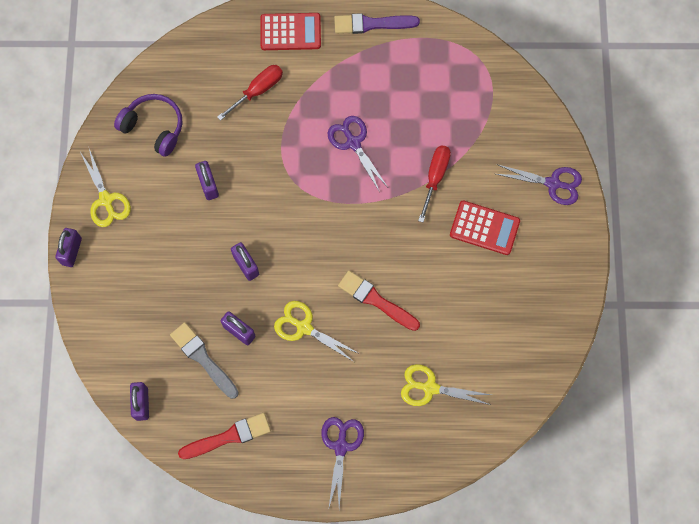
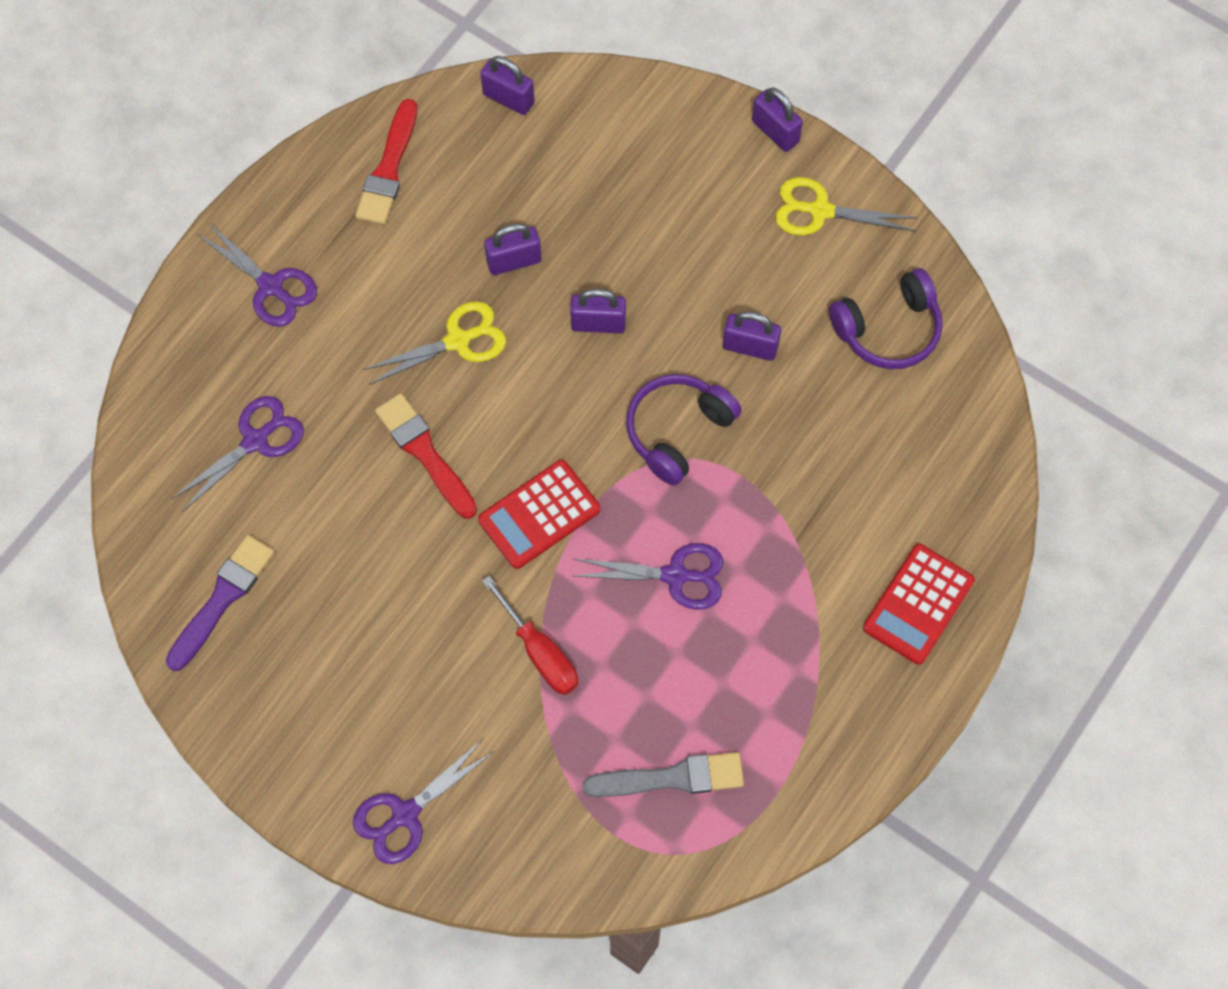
camera: 125 degrees right, 5 degrees down
grey brush [170,322,239,399] -> grey brush moved to [583,752,744,797]
red screwdriver [217,65,283,121] -> none
purple brush [334,13,420,34] -> purple brush moved to [166,535,275,671]
red brush [338,270,420,331] -> red brush turned 105 degrees counterclockwise [375,393,477,519]
yellow scissors [401,364,491,406] -> purple scissors [171,396,304,512]
red calculator [450,200,520,255] -> red calculator moved to [478,460,600,569]
none -> purple headphones [626,374,742,486]

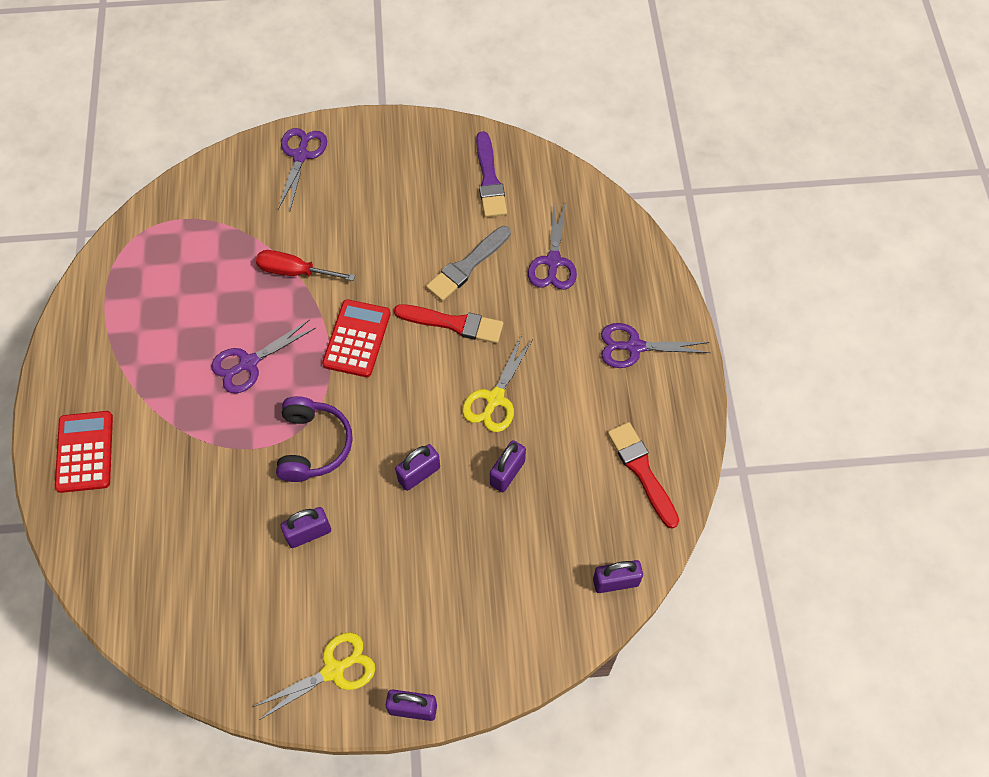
camera: 140 degrees right, 5 degrees down
grey brush [583,752,744,797] -> grey brush moved to [426,226,511,301]
purple headphones [829,268,943,369] -> none

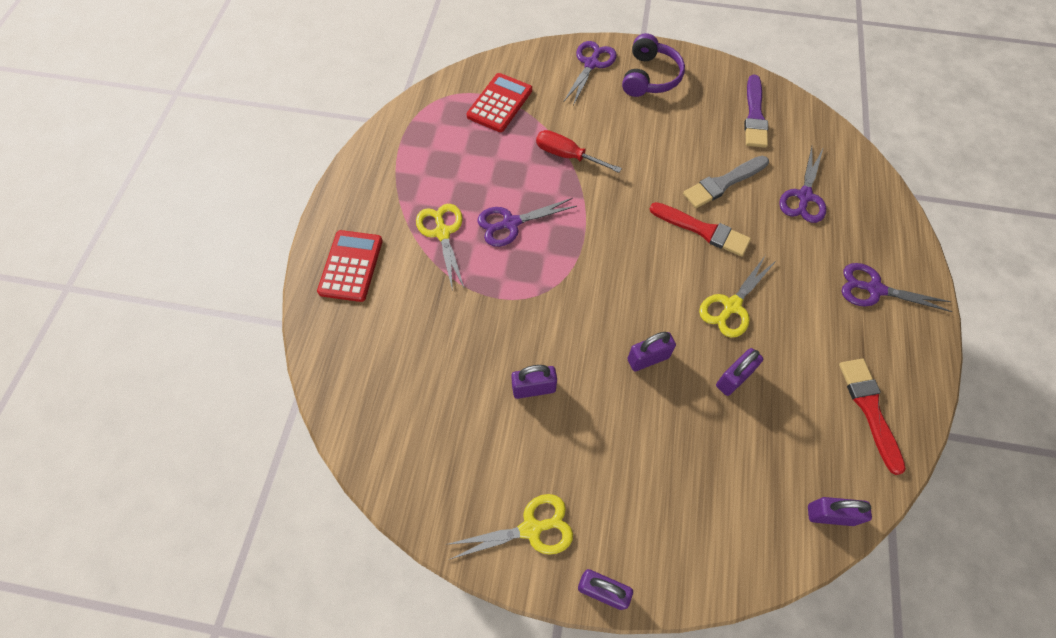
camera: 15 degrees right, 0 degrees up
purple headphones [276,396,353,482] -> purple headphones moved to [622,33,685,97]
red calculator [322,299,391,377] -> red calculator moved to [466,73,532,132]
none -> yellow scissors [416,204,464,291]

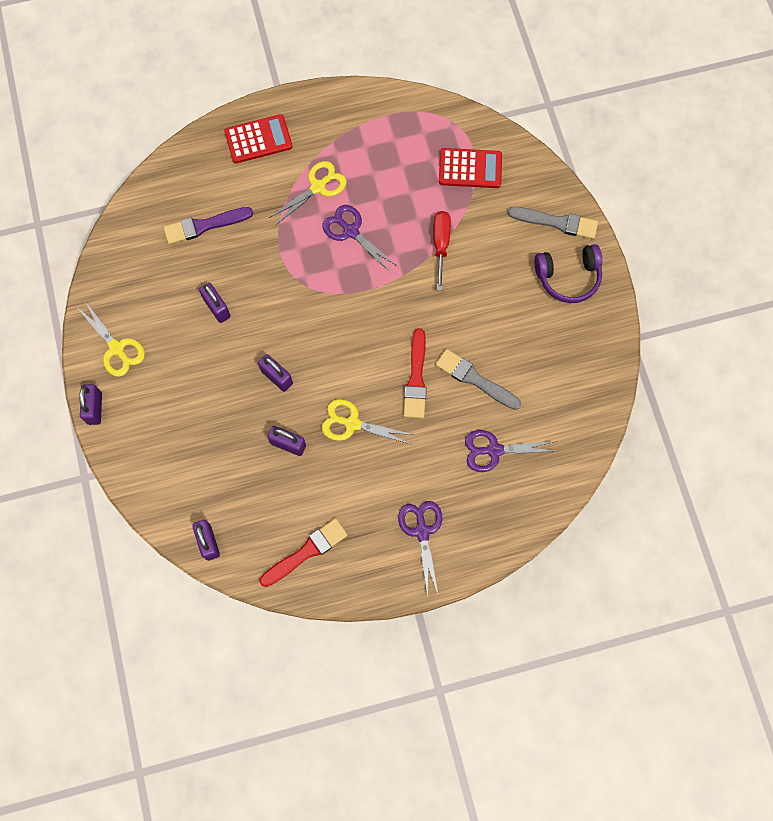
camera: 65 degrees right, 10 degrees up
purple scissors [564,41,617,106] -> grey brush [508,207,598,239]
purple brush [744,75,768,148] -> purple brush moved to [164,207,253,245]

